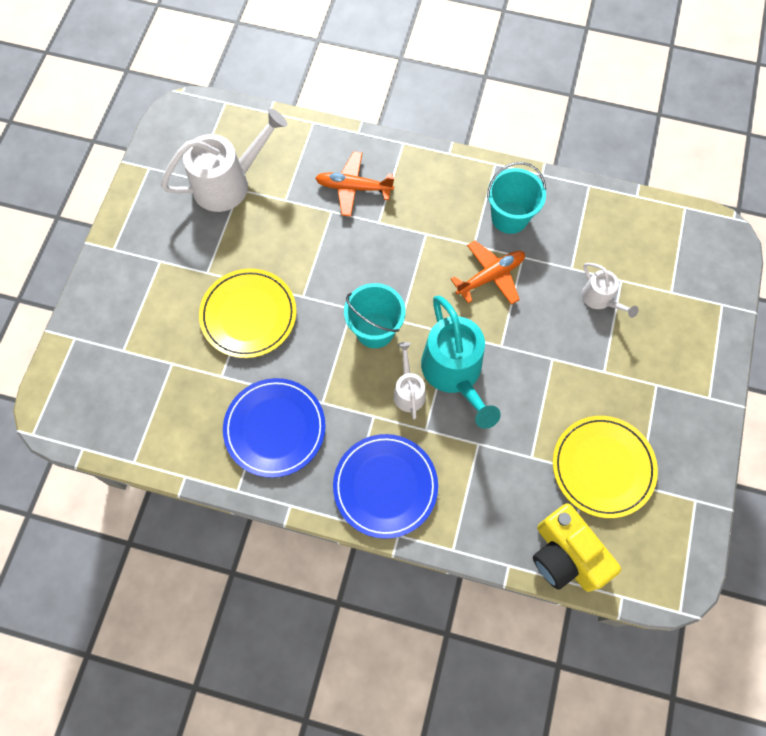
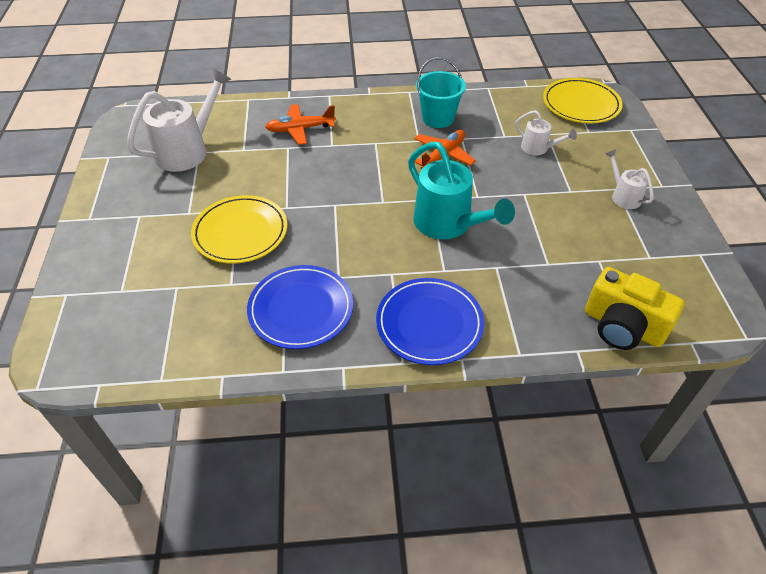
camera: 20 degrees left, 20 degrees down
turquoise bucket [344,283,406,348] -> none
white watering can [393,342,426,419] -> white watering can moved to [605,149,653,209]
yellow plate [553,416,658,518] -> yellow plate moved to [543,78,623,123]

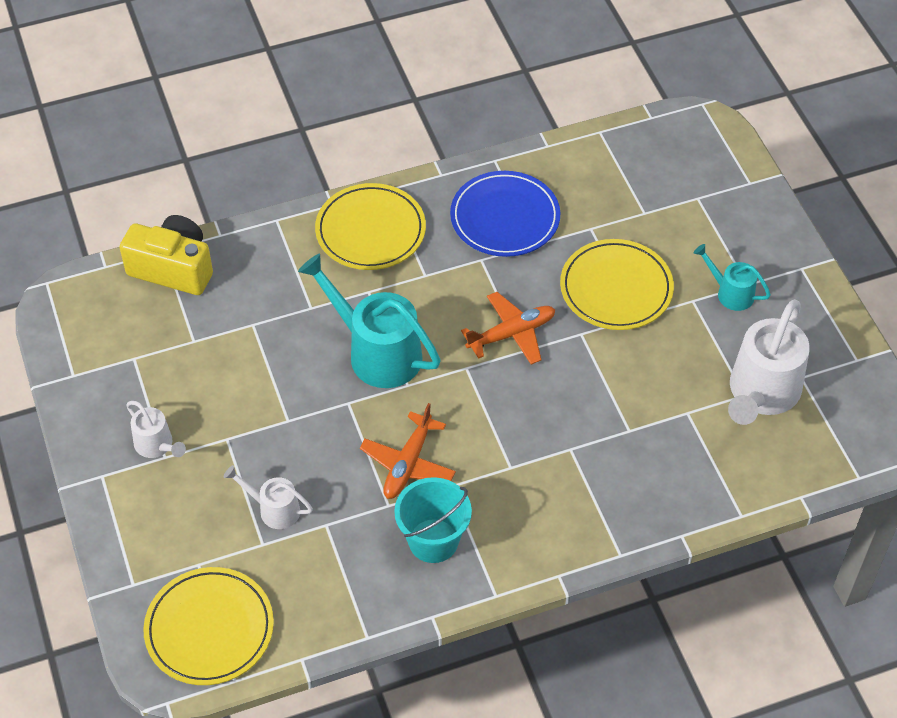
camera: 165 degrees right, 5 degrees up
orange plane [265,104,336,145] -> orange plane moved to [461,292,555,365]
blue plate [376,278,484,365] -> yellow plate [315,183,426,270]
none -> turquoise watering can [694,244,771,311]

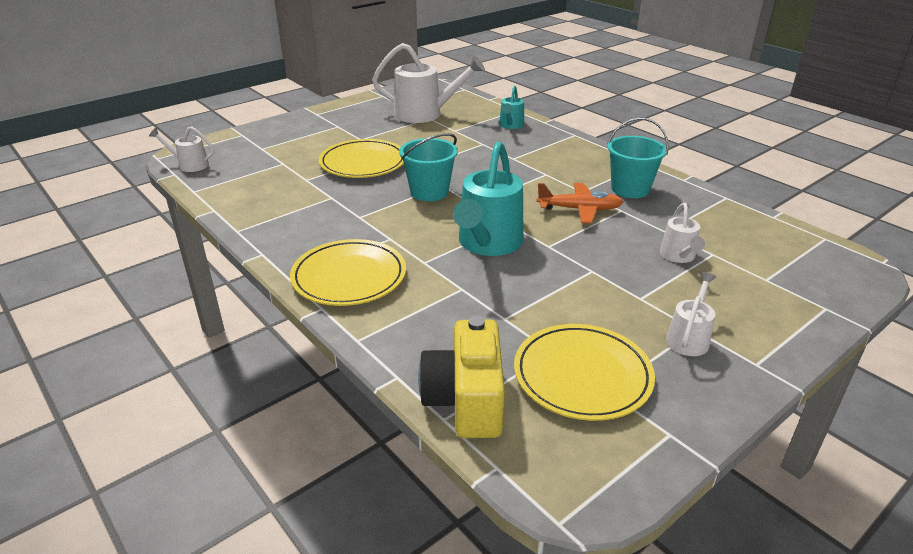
camera: 110 degrees left, 20 degrees down
yellow plate [143,567,274,685] -> yellow plate moved to [514,324,655,421]
blue plate [450,171,560,257] -> none
orange plane [461,292,555,365] -> turquoise bucket [399,133,458,201]
turquoise watering can [694,244,771,311] -> turquoise watering can moved to [499,85,524,129]
none -> white watering can [149,126,215,172]

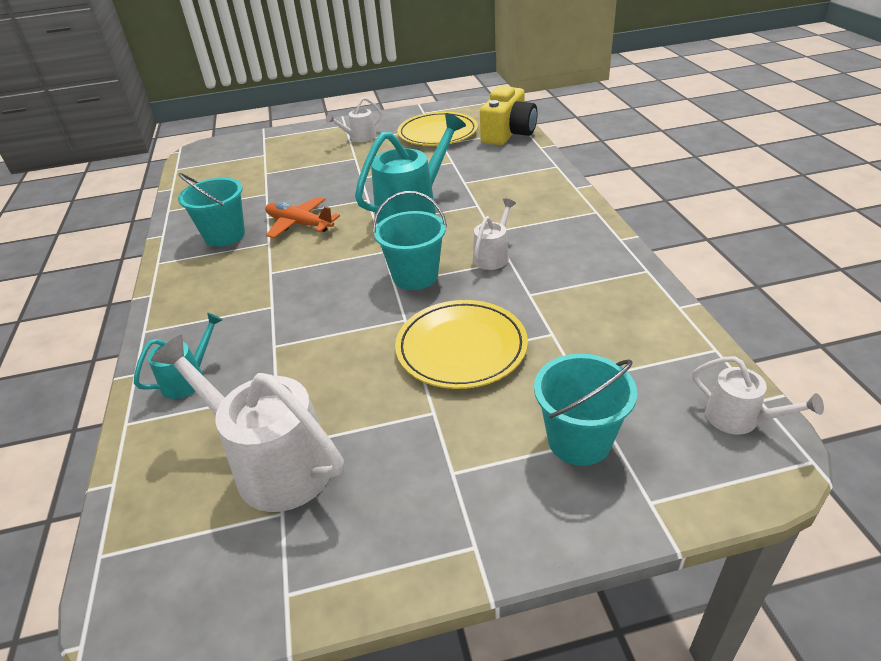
camera: 150 degrees left, 5 degrees up
yellow plate [290,239,406,306] -> none
white watering can [660,203,705,263] -> white watering can moved to [473,199,516,270]
none -> turquoise bucket [534,354,637,466]

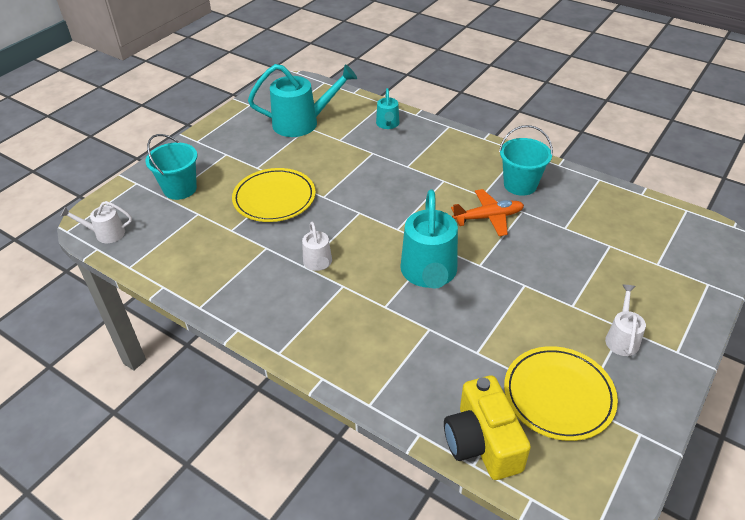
camera: 135 degrees right, 5 degrees up
white watering can [151,335,344,512] -> turquoise watering can [248,64,357,137]
turquoise bucket [373,191,447,290] -> none

